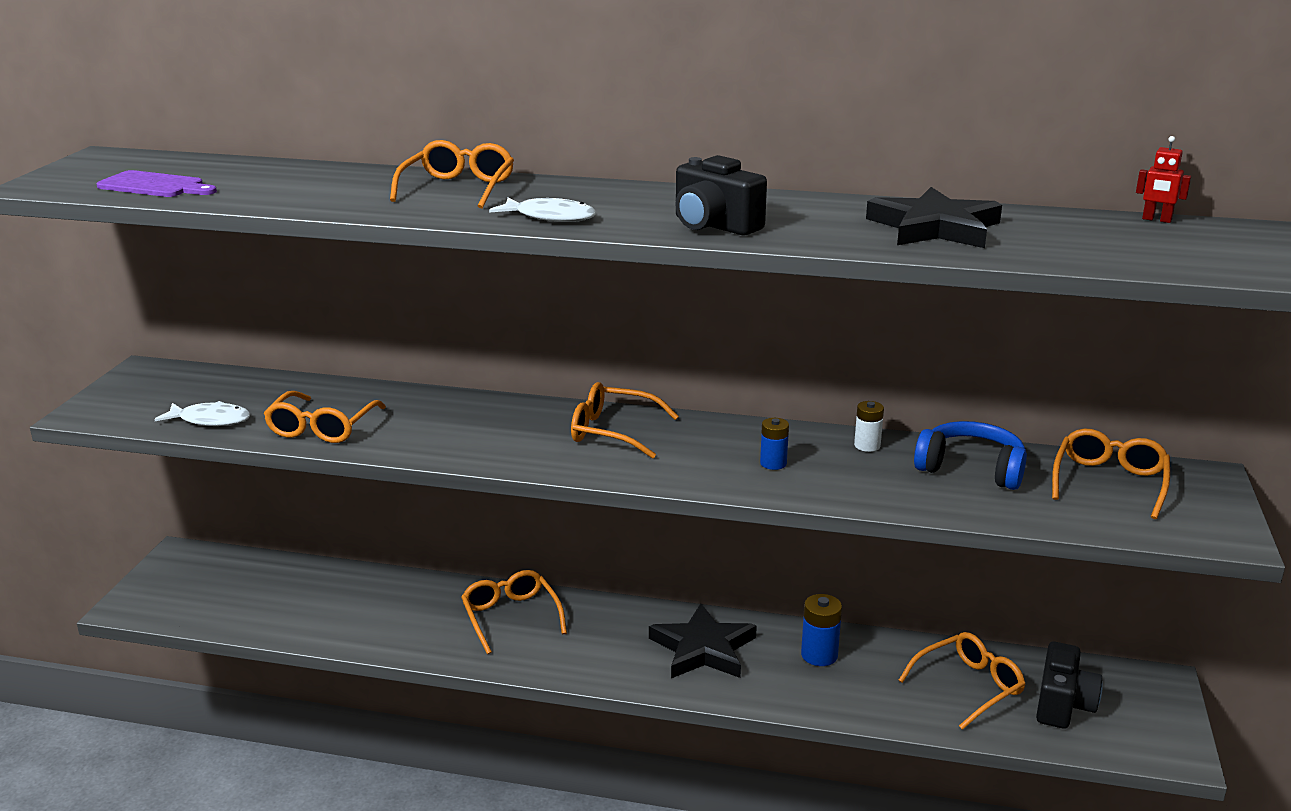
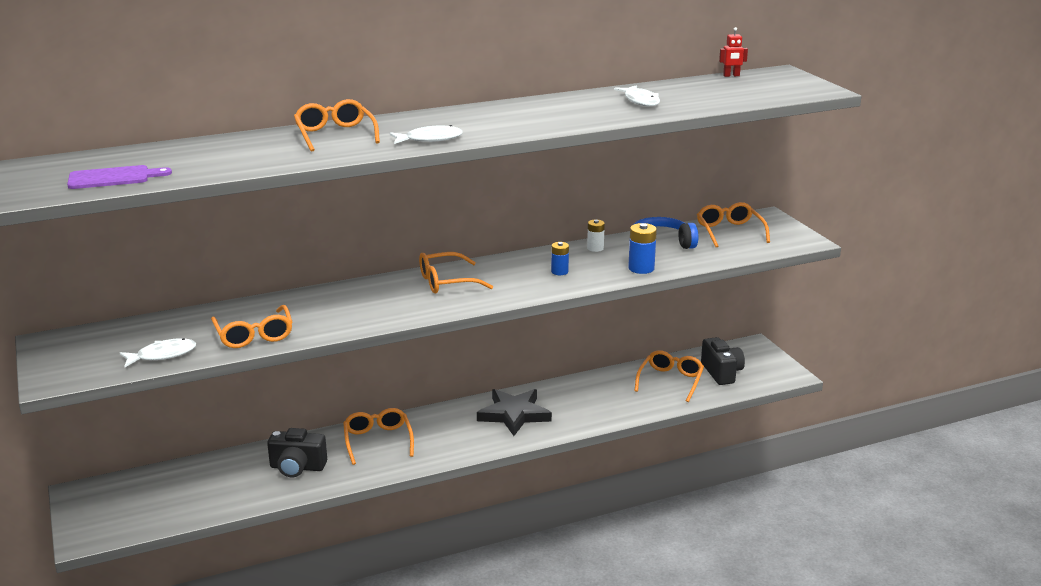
camera: 35 degrees left, 0 degrees up
orange glasses [461,570,567,654] -> orange glasses turned 45 degrees clockwise [343,408,414,465]
black camera [675,155,767,235] -> black camera moved to [267,428,327,477]
blue battery [801,594,842,666] -> blue battery moved to [628,223,657,274]
black star [866,187,1002,248] -> white fish [614,85,660,106]

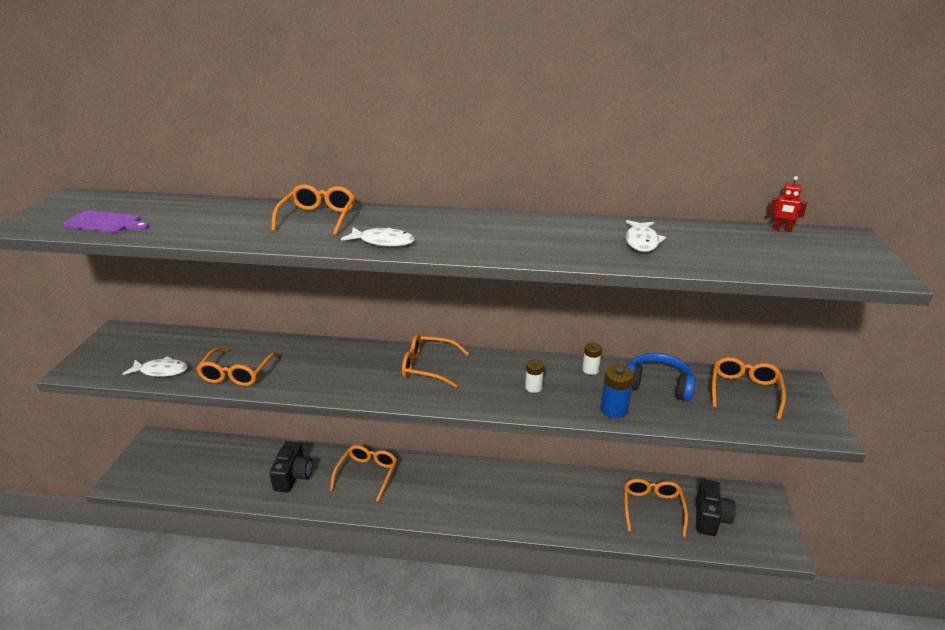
camera: 30 degrees right, 5 degrees up
black camera [267,428,327,477] -> black camera turned 120 degrees counterclockwise [269,441,312,492]
black star [477,389,552,436] -> none
blue battery [551,242,569,275] -> white battery [525,359,544,393]
orange glasses [635,350,704,402] -> orange glasses turned 45 degrees counterclockwise [624,479,688,537]

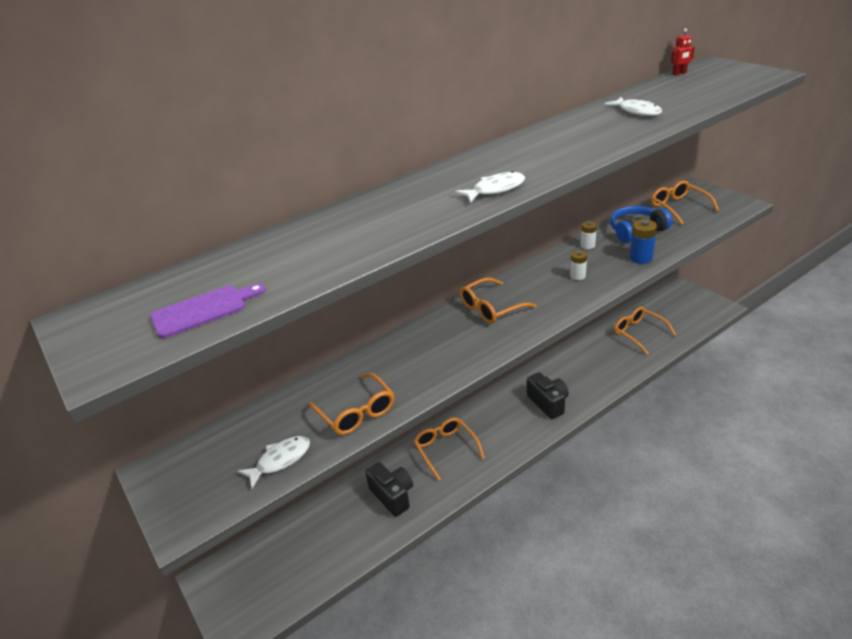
camera: 40 degrees left, 5 degrees up
orange glasses [271,184,355,236] -> none
black camera [696,479,736,536] -> black camera moved to [527,372,569,419]

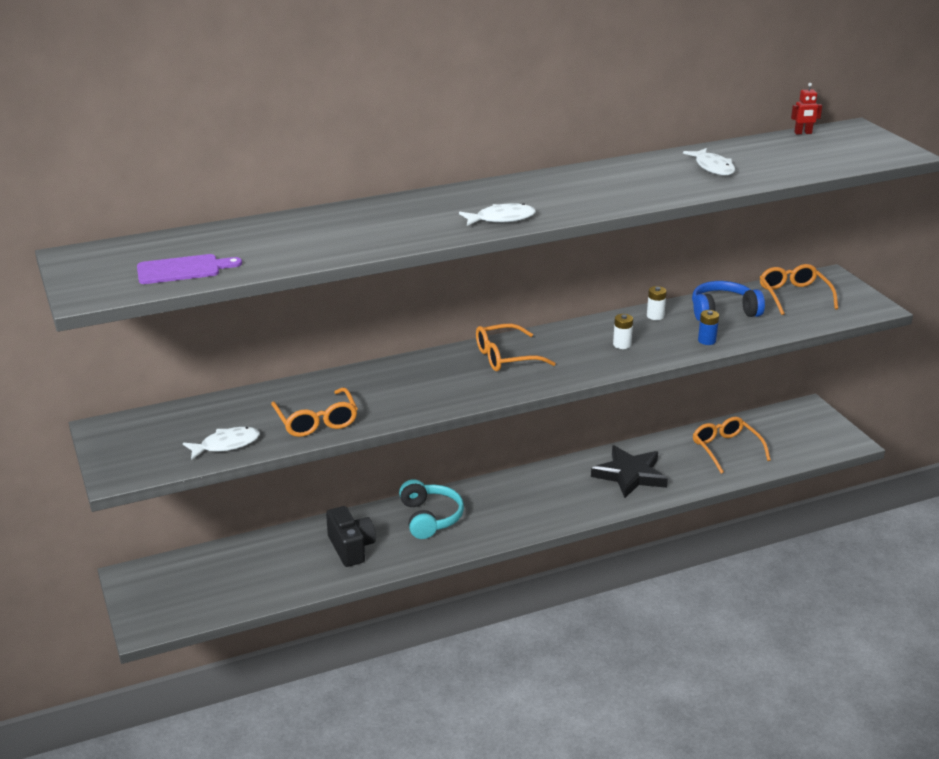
camera: 10 degrees right, 5 degrees down
orange glasses [414,417,485,481] -> turquoise headphones [399,479,464,539]
black camera [527,372,569,419] -> none
blue battery [629,219,657,264] -> blue battery [698,310,719,345], size x0.66
none -> black star [591,445,668,498]

